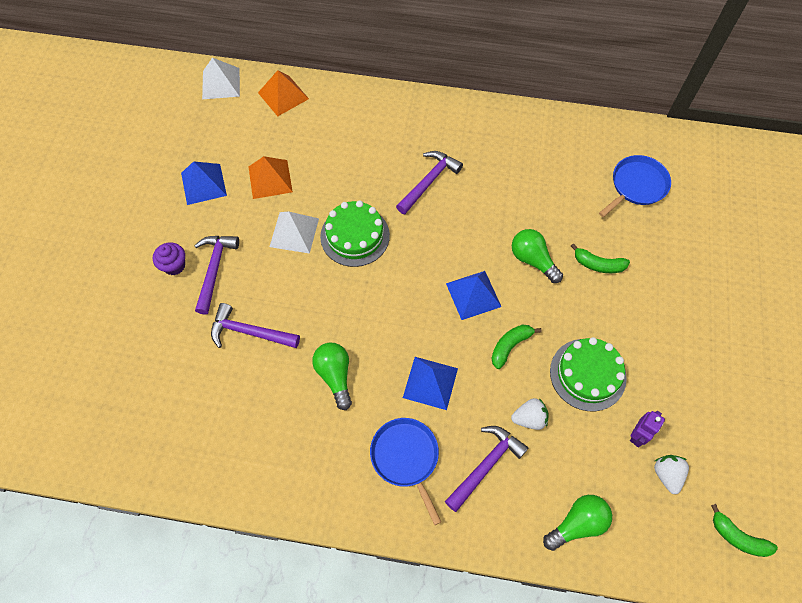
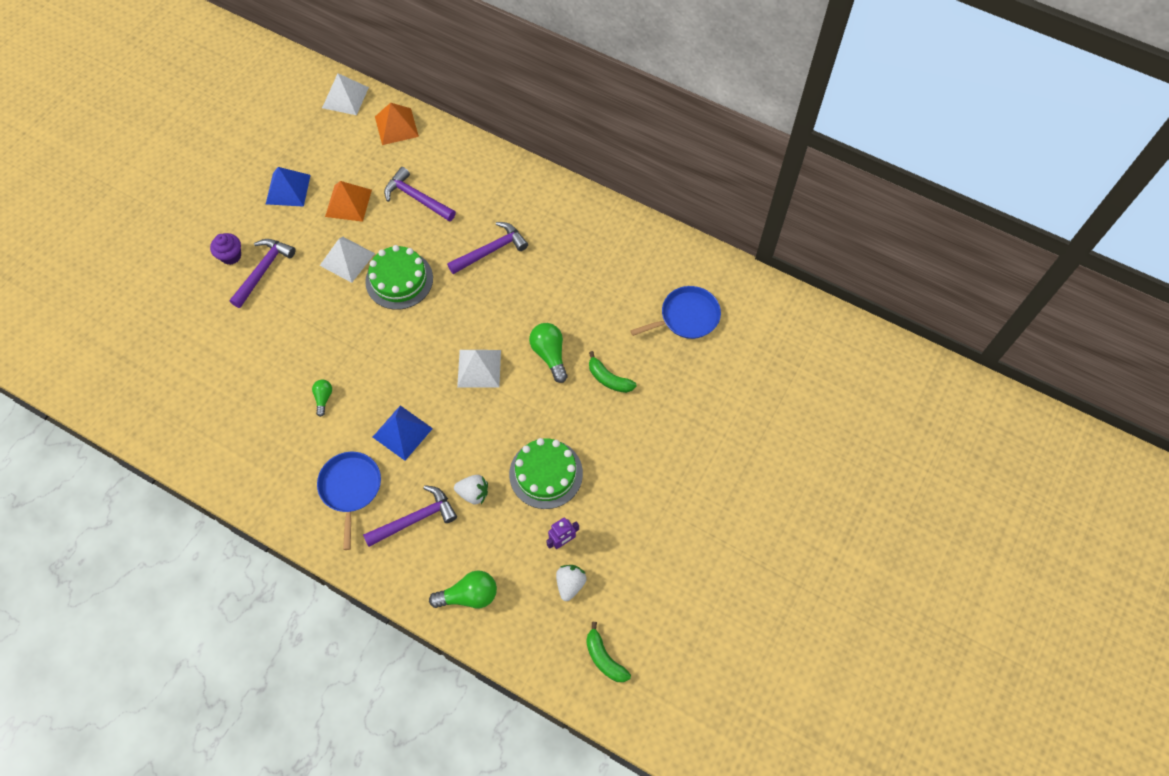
camera: 20 degrees right, 0 degrees up
purple hammer [211,303,300,348] -> purple hammer moved to [384,167,456,222]
green light bulb [312,342,352,410] -> green light bulb [312,380,332,417], size x0.58
blue pyramid [446,271,502,320] -> white pyramid [457,350,501,388]
green banana [491,324,542,369] -> none

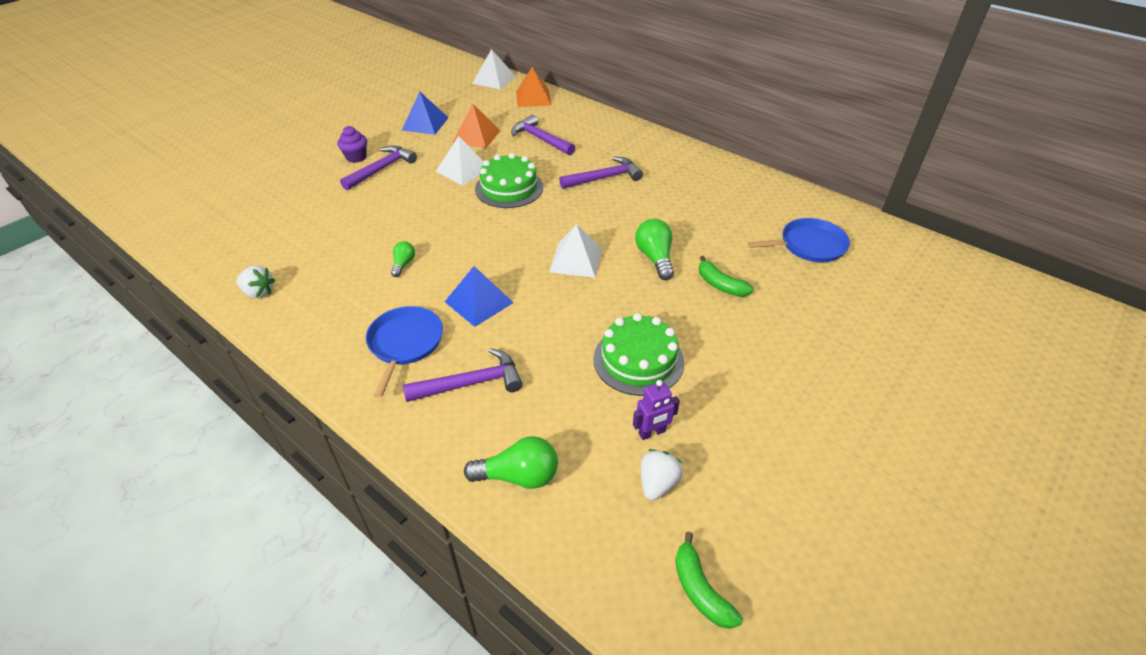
camera: 10 degrees right, 20 degrees down
white strawberry [454,475,488,505] -> white strawberry moved to [236,265,275,298]

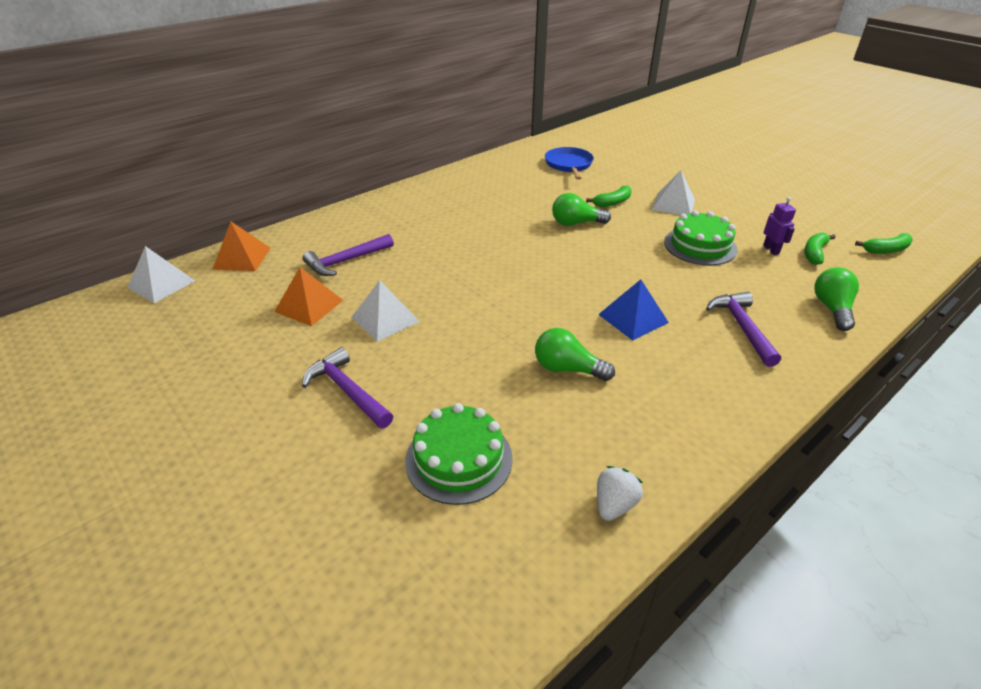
camera: 80 degrees left, 5 degrees down
purple cupcake [337,126,367,163] -> none
blue pan [366,306,443,398] -> none
green light bulb [391,241,415,277] -> green light bulb [535,328,615,381], size x1.72
blue pyramid [402,92,448,135] -> none
green cake [475,153,543,208] -> green cake moved to [405,403,513,505]
white pyramid [549,224,602,278] -> white pyramid moved to [652,171,695,215]
purple hammer [559,157,643,189] -> none
white strawberry [641,449,683,501] -> green banana [804,232,836,265]

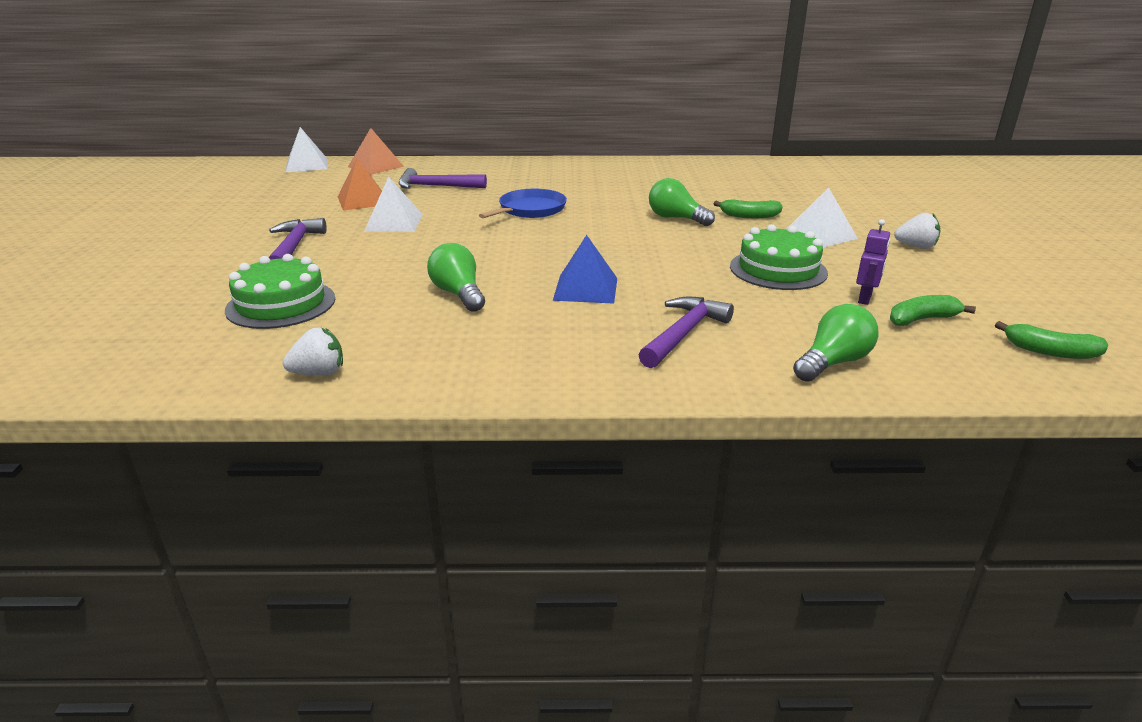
camera: 40 degrees right, 10 degrees down
blue pan [545,147,594,180] -> blue pan moved to [479,189,567,218]
none -> white strawberry [894,213,941,249]

